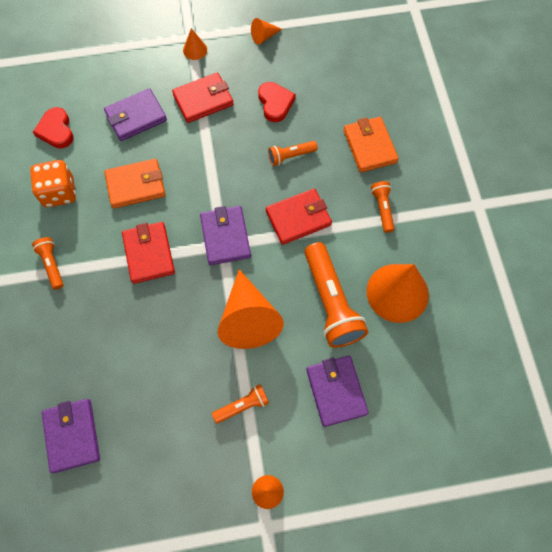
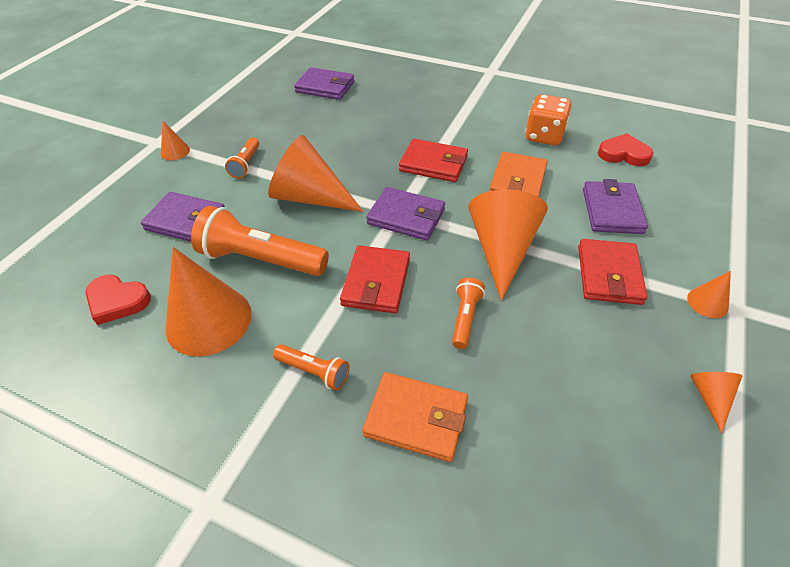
camera: 125 degrees right, 20 degrees down
orange flashlight [32,237,64,290] -> none
red heart [258,82,296,122] -> red heart moved to [86,275,151,325]
none -> orange cone [468,190,548,301]

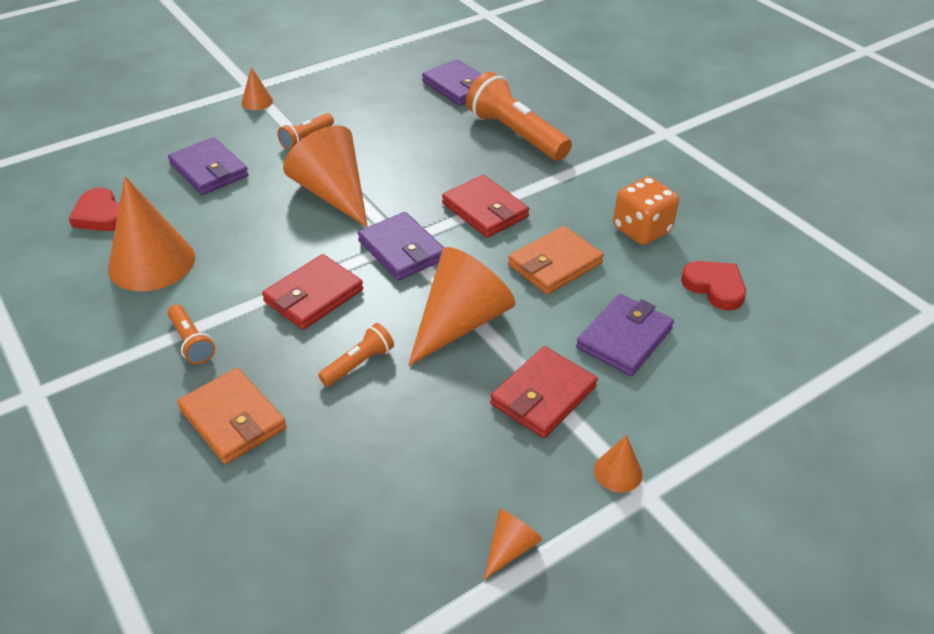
camera: 30 degrees right, 5 degrees down
orange flashlight [191,206,329,276] -> orange flashlight moved to [466,72,572,161]

